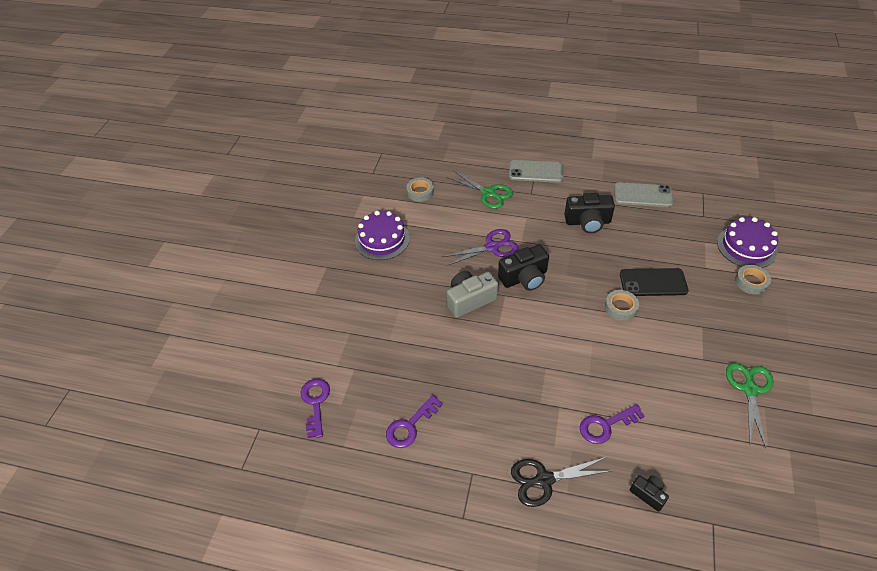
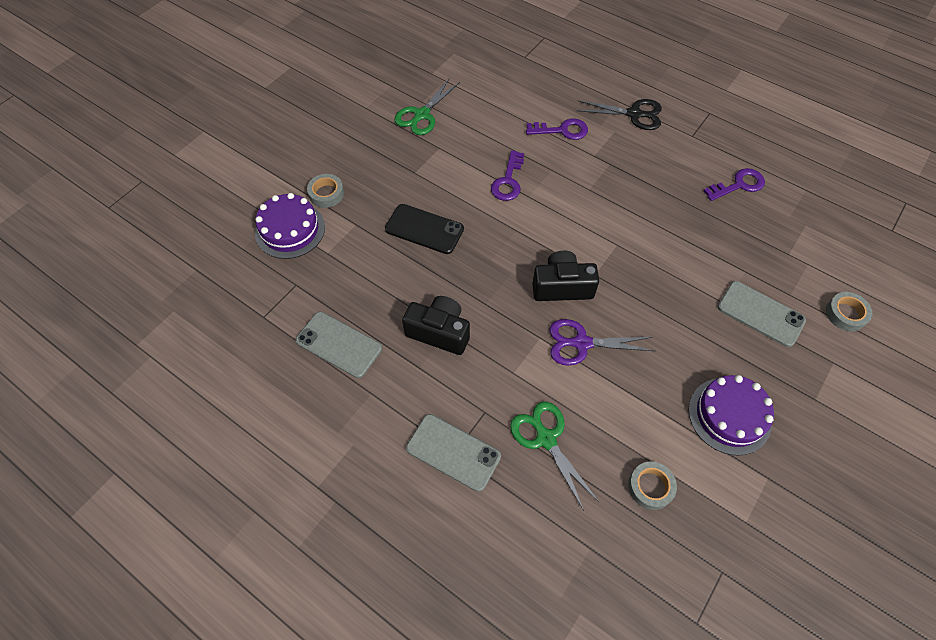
camera: 160 degrees left, 10 degrees up
purple key [301,379,330,438] -> purple key moved to [491,150,524,201]
grey camera [447,271,498,318] -> none
grey tape [605,290,639,321] -> grey tape moved to [826,292,872,331]
black camera [630,475,669,512] -> none
none -> grey phone [718,281,806,347]

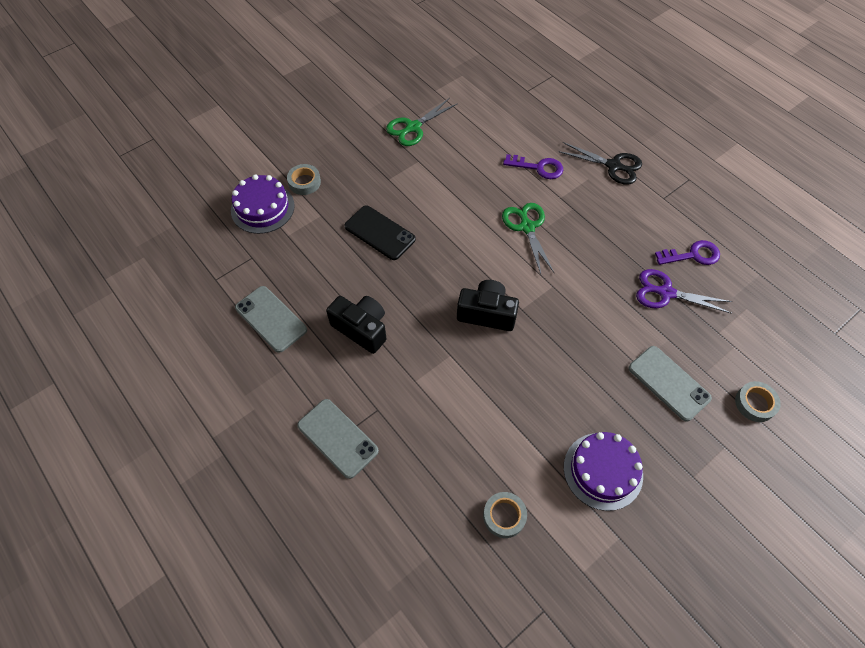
camera: 15 degrees right, 0 degrees up
purple key [491,150,524,201] -> none
green scissors [510,402,599,511] -> green scissors moved to [502,203,555,274]
purple scissors [549,319,654,366] -> purple scissors moved to [636,269,733,314]

